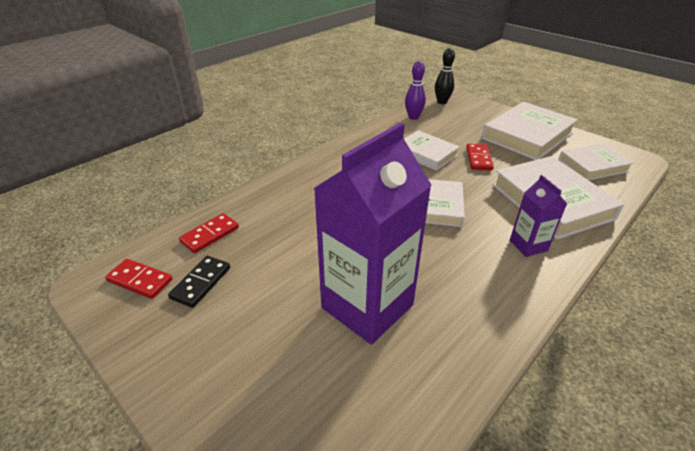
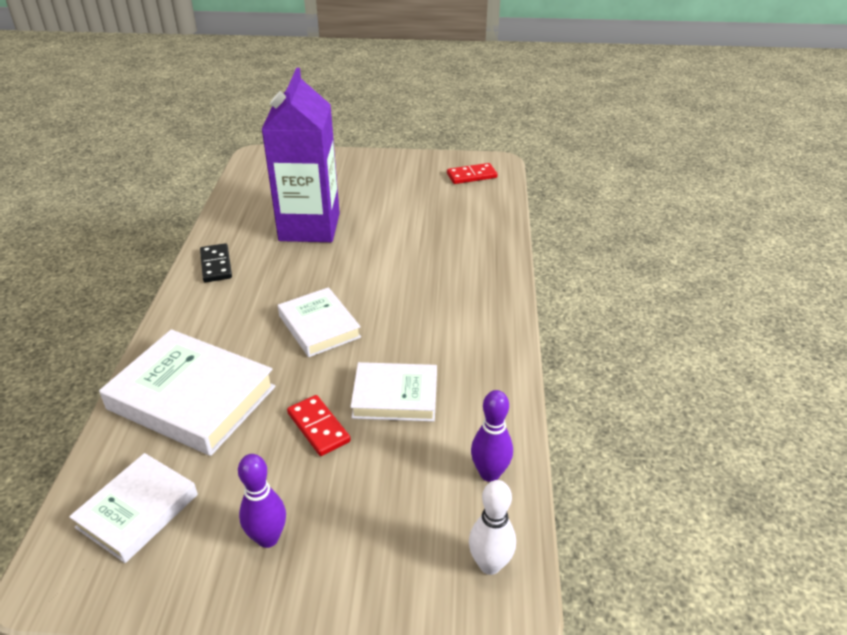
camera: 140 degrees right, 0 degrees up
black domino [168,256,230,308] -> black domino moved to [200,243,232,282]
red domino [179,213,239,253] -> none
black bowling pin [435,48,455,104] -> white bowling pin [469,480,516,575]
white book [482,102,578,160] -> purple bowling pin [238,454,286,548]
purple carton [510,175,567,257] -> none

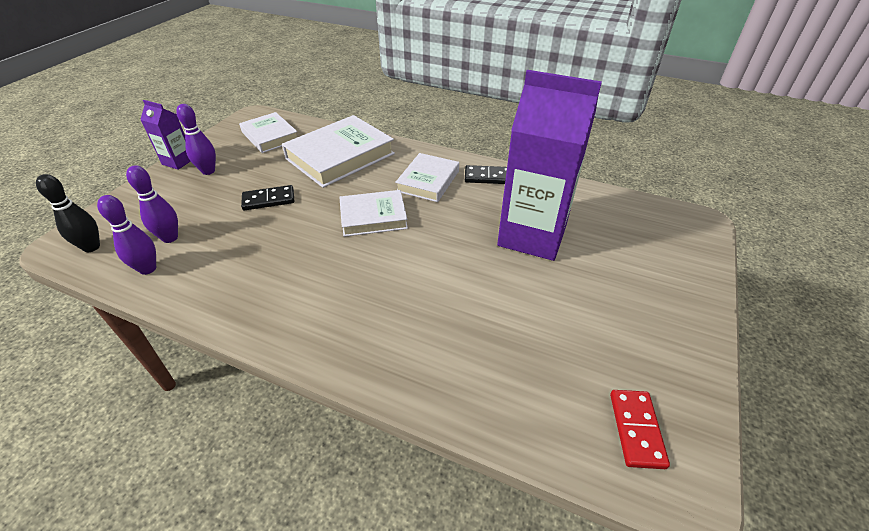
camera: 110 degrees right, 5 degrees up
red domino [287,395,351,456] -> black domino [241,185,294,210]
white book [351,362,437,421] -> white book moved to [395,153,459,202]
white bowling pin [469,480,516,575] -> black bowling pin [36,174,100,252]
none -> purple bowling pin [126,165,178,243]
none -> purple carton [140,100,191,170]

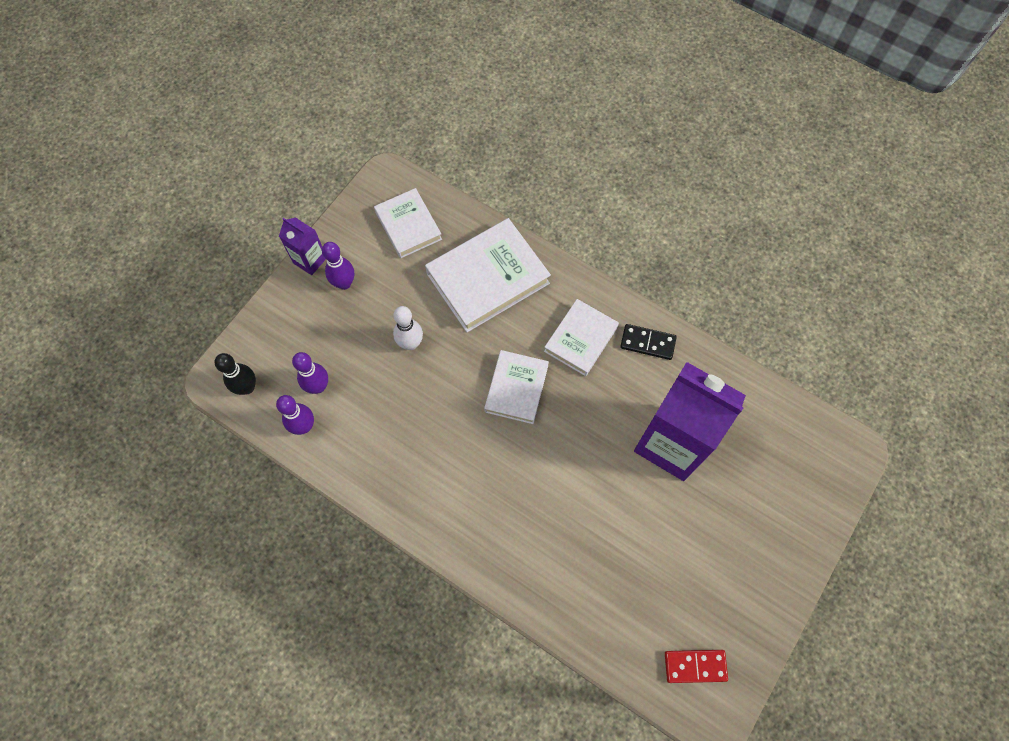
camera: 10 degrees right, 25 degrees up
black domino [241,185,294,210] -> white bowling pin [393,306,423,350]
white book [339,190,408,237] -> white book turned 75 degrees counterclockwise [484,350,549,424]
red domino [610,390,670,469] -> red domino turned 75 degrees clockwise [665,650,728,683]

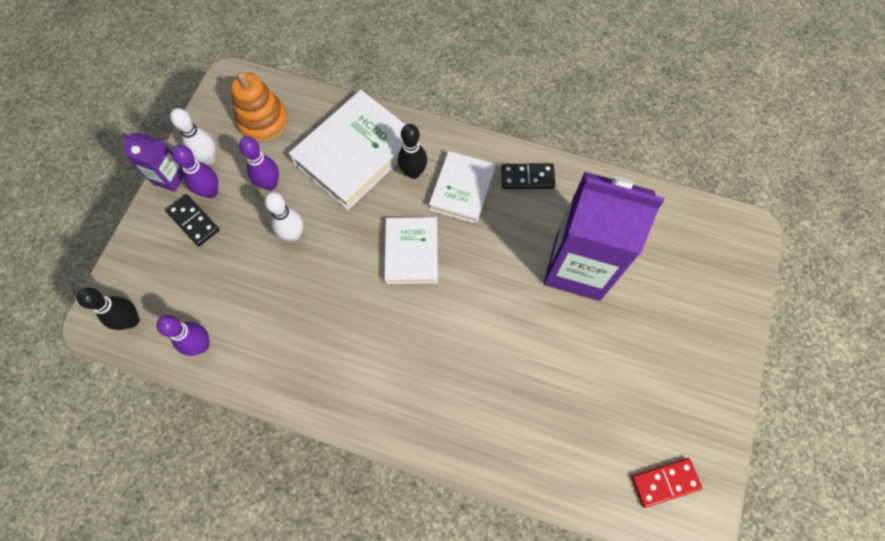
camera: 15 degrees left, 0 degrees up
purple bowling pin [292,352,328,394] -> purple bowling pin moved to [239,136,279,191]
white book [374,188,442,259] -> orange stacking toy [231,72,288,143]
none -> black domino [165,194,220,246]
none -> white bowling pin [170,108,216,164]
none -> black bowling pin [398,124,427,179]

